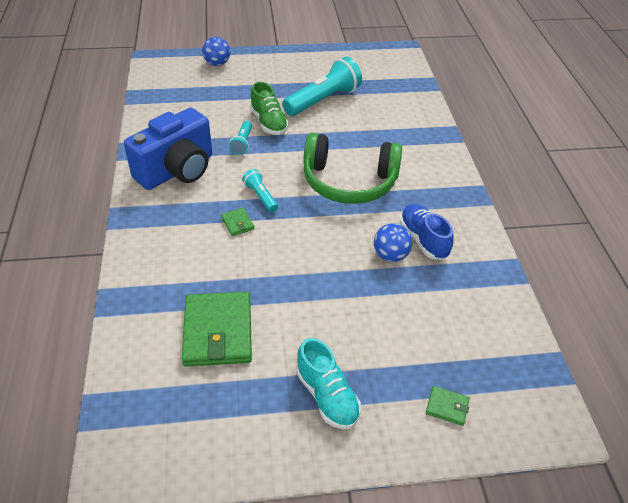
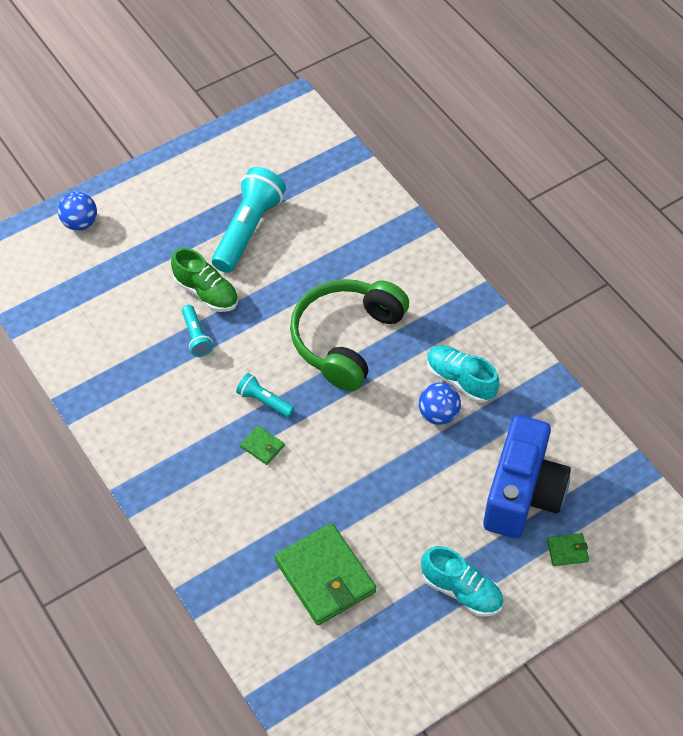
camera: 25 degrees left, 10 degrees up
blue camera [124,108,212,190] -> blue camera moved to [483,415,571,538]
green headphones [303,133,402,204] -> green headphones turned 135 degrees clockwise [290,279,409,391]
blue shoe [400,204,454,259] -> turquoise shoe [427,346,499,403]

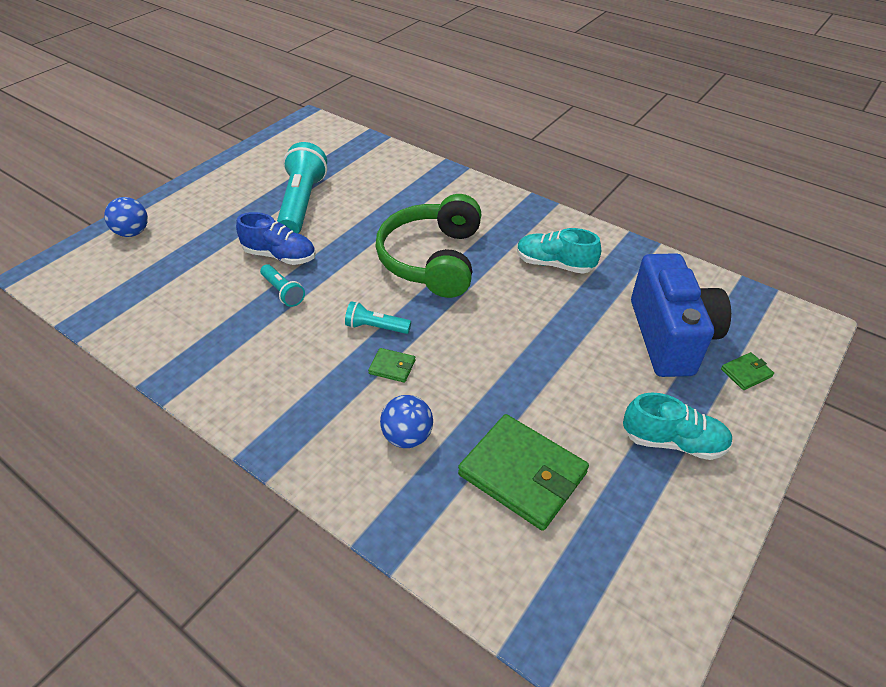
camera: 20 degrees left, 10 degrees down
green shoe [171,248,238,312] -> blue shoe [236,212,316,265]
blue ball [419,383,461,425] -> blue ball moved to [380,395,433,448]

